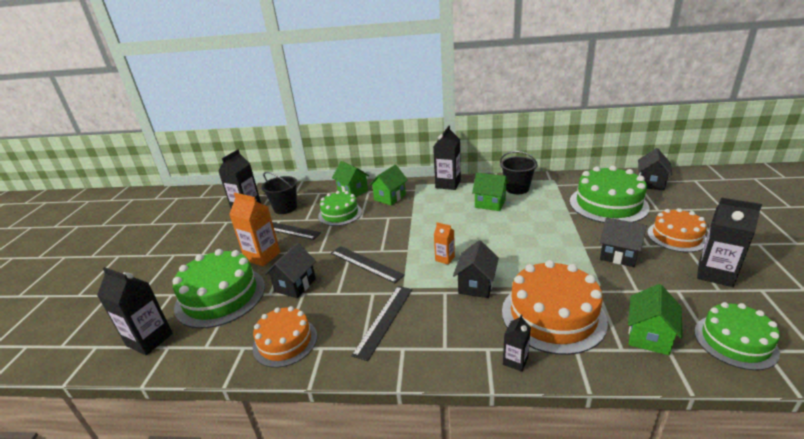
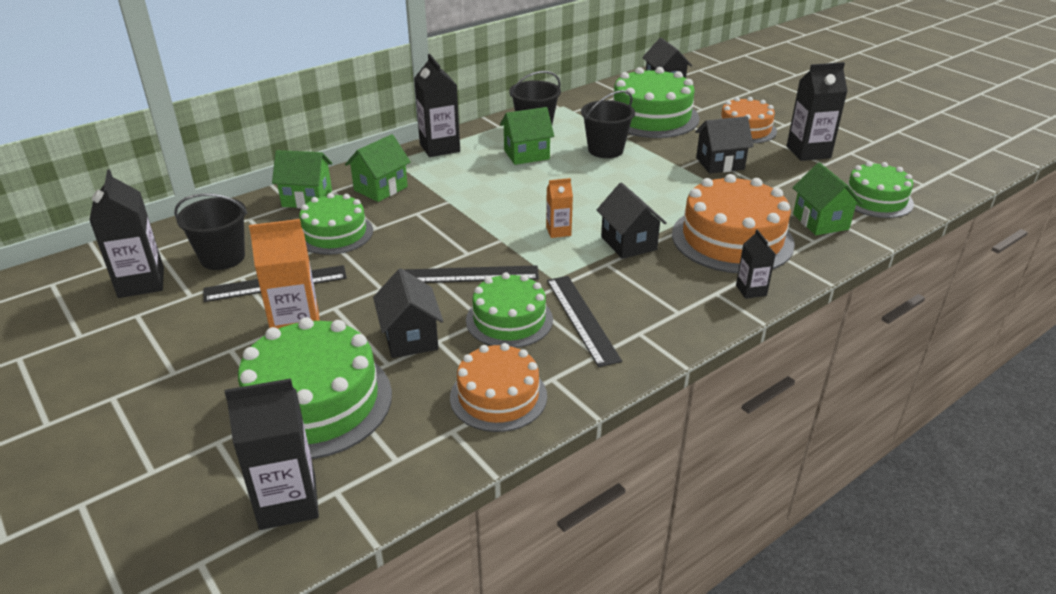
camera: 45 degrees left, 5 degrees up
green house [369,165,408,206] -> green house turned 45 degrees clockwise [345,134,411,202]
none -> green cake [466,272,553,348]
none -> black bucket [581,90,635,158]

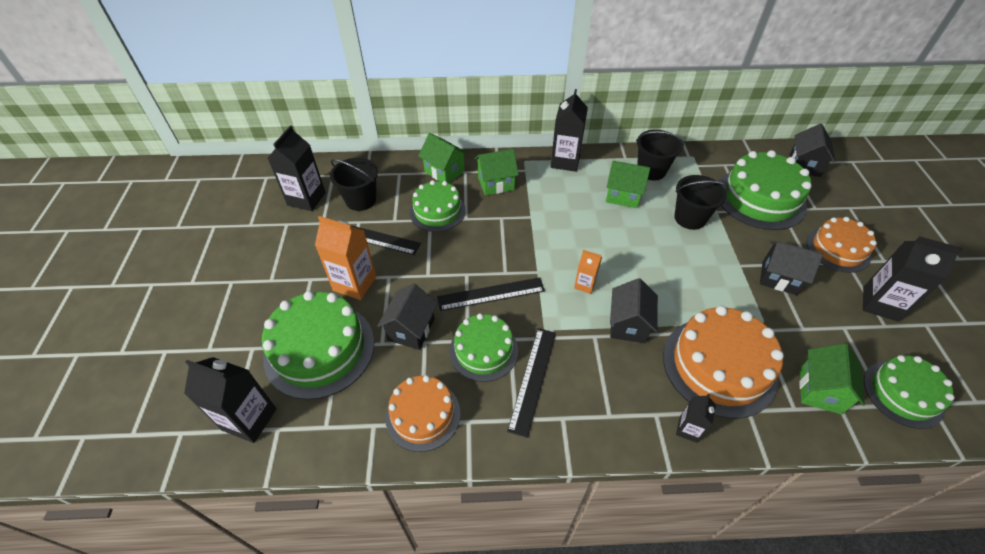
camera: 35 degrees right, 15 degrees up
black ruler [403,265,539,283] -> black ruler turned 45 degrees counterclockwise [437,277,545,311]

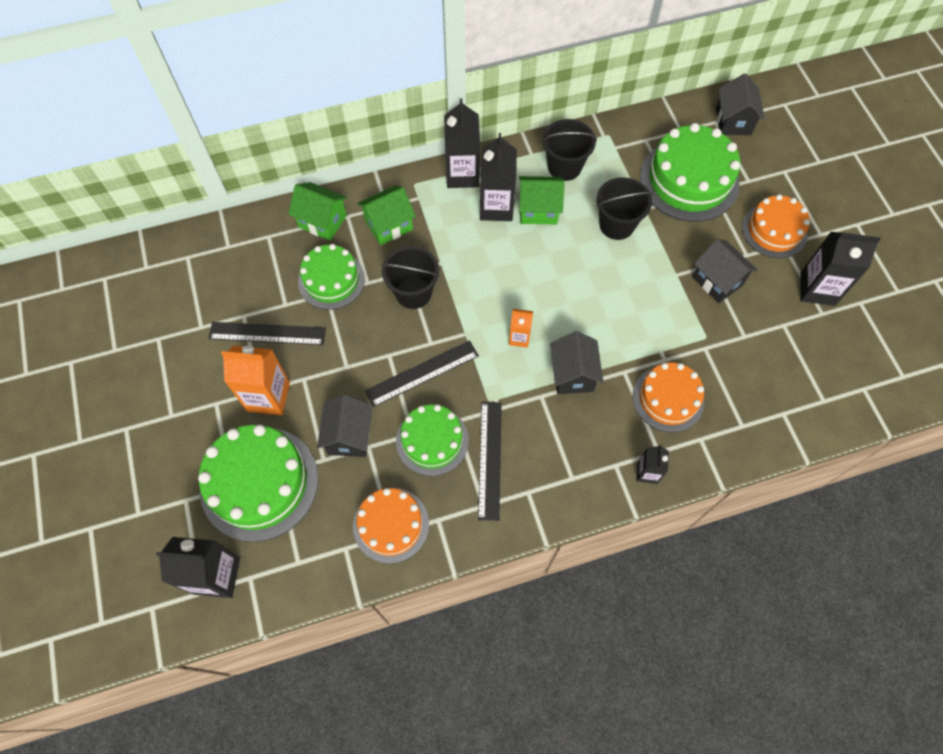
camera: 15 degrees left, 15 degrees up
black carton [268,125,326,211] -> black carton moved to [480,133,517,221]
black bucket [330,158,378,211] -> black bucket moved to [381,246,440,309]
orange cake [663,306,784,418] -> orange cake [633,362,704,432], size x0.63
black house [760,241,823,295] -> black house turned 45 degrees clockwise [692,239,758,303]
green house [799,344,865,414] -> none
green cake [864,355,955,429] -> none

